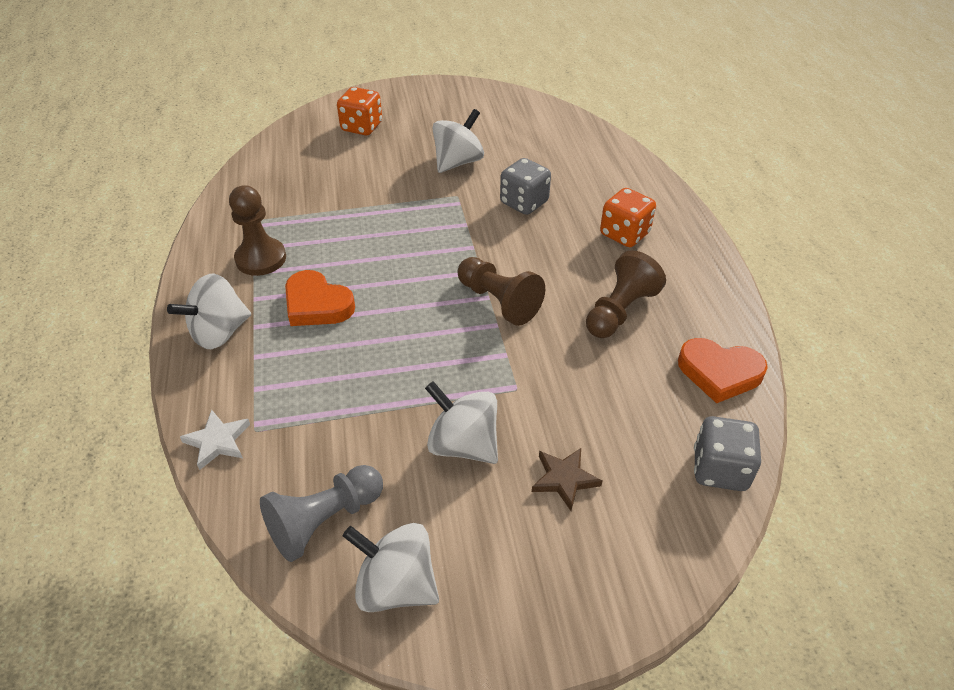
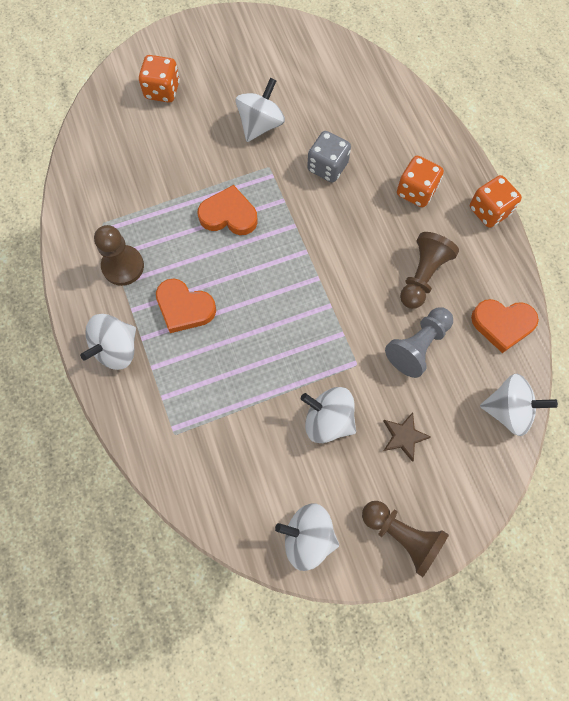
camera: 10 degrees left, 25 degrees up
white star [180,410,250,470] -> none
grey pawn [260,465,383,562] -> grey pawn moved to [385,307,453,378]
brown pawn [457,257,545,326] -> brown pawn moved to [362,501,449,577]
grey dice [694,416,761,491] -> white spinning top [480,374,558,436]
none -> orange heart [198,185,258,235]
none -> orange dice [470,175,522,228]

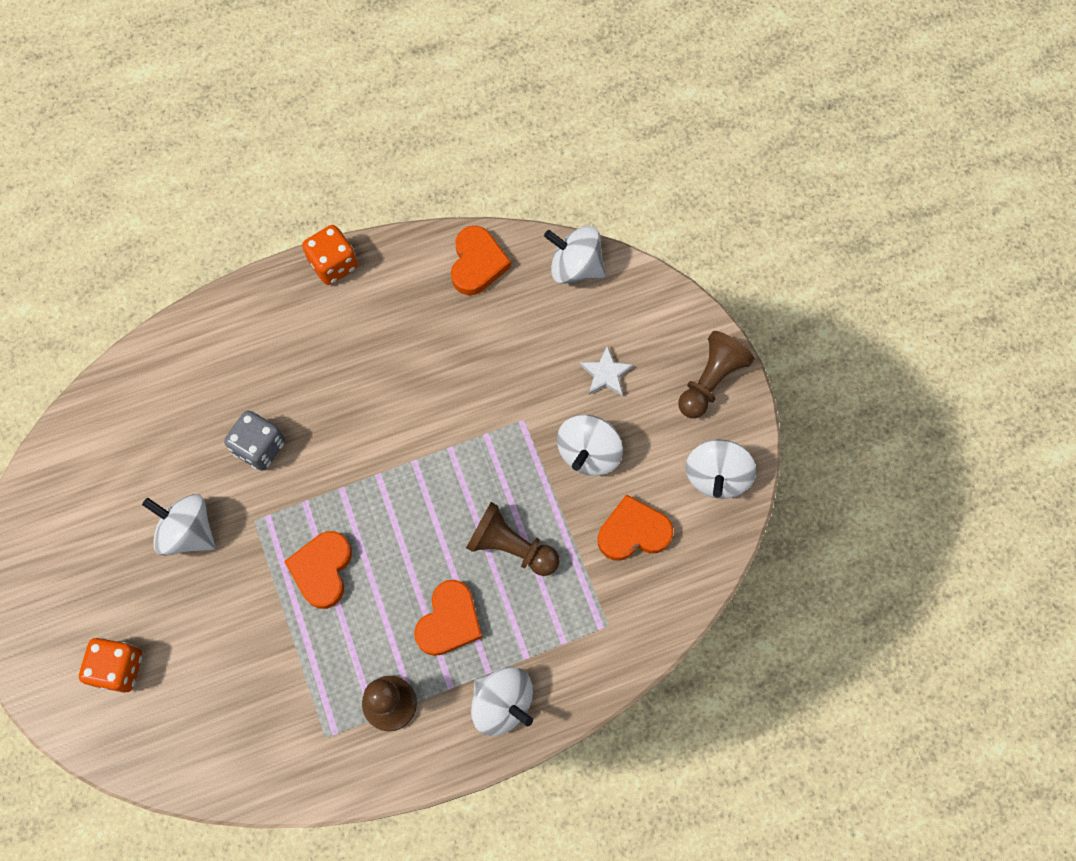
camera: 90 degrees left, 0 degrees up
brown star [383,412,431,462] -> white star [580,345,634,396]
grey pawn [385,307,453,378] -> none
orange dice [397,156,444,207] -> none
brown pawn [400,232,459,309] -> brown pawn moved to [466,502,560,576]
white spinning top [480,374,558,436] -> white spinning top turned 75 degrees counterclockwise [544,226,606,284]
none -> orange heart [598,494,673,561]

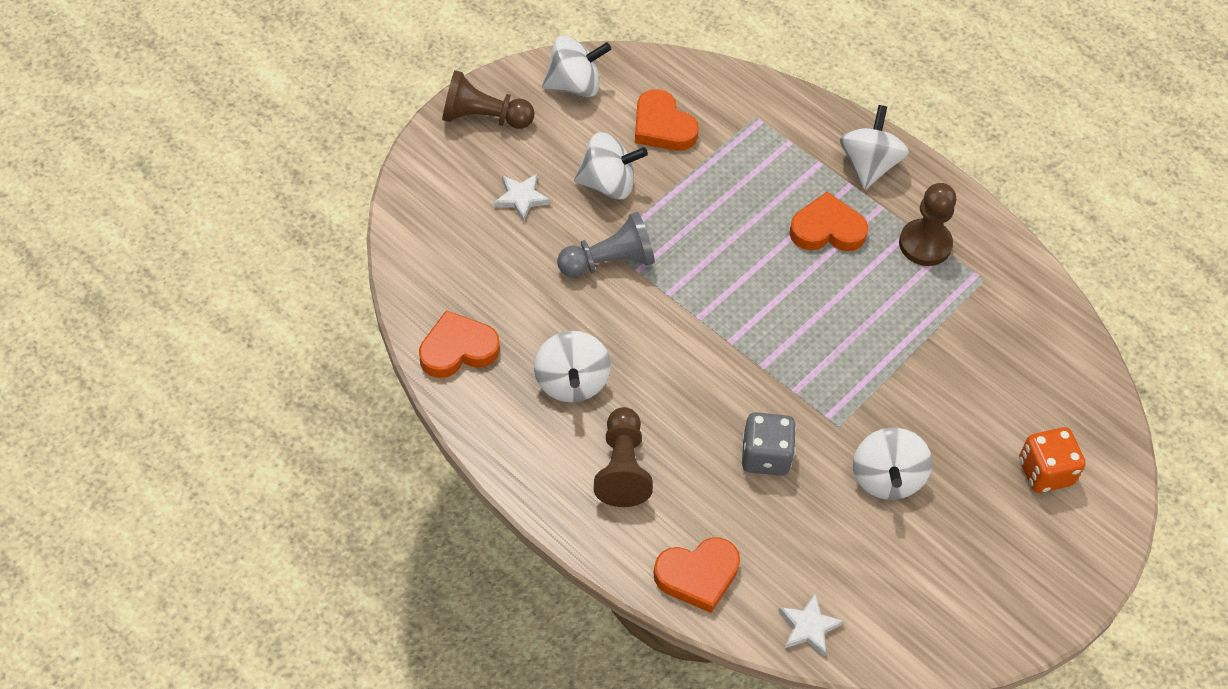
camera: 120 degrees left, 15 degrees down
orange heart [284,531,352,609] -> orange heart moved to [653,537,740,613]
orange dice [302,225,358,285] -> none
brown pawn [466,502,560,576] -> brown pawn moved to [594,407,653,507]
white spinning top [544,226,606,284] -> white spinning top moved to [534,331,611,402]
none -> grey pawn [557,212,655,277]
none -> white star [778,593,844,657]

